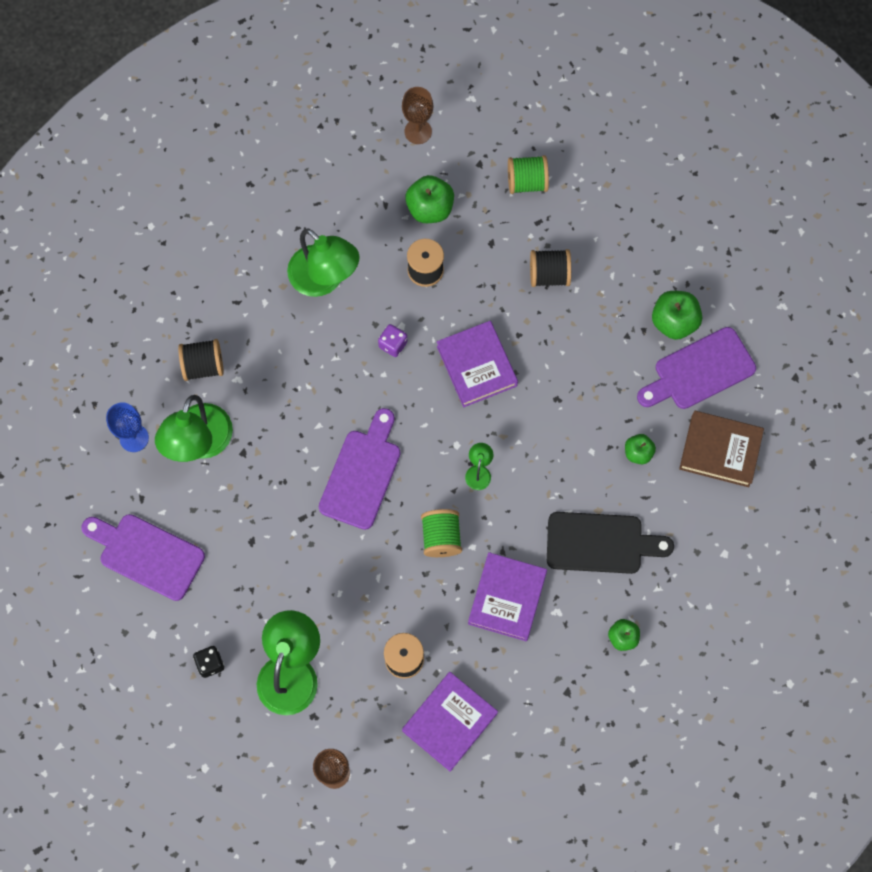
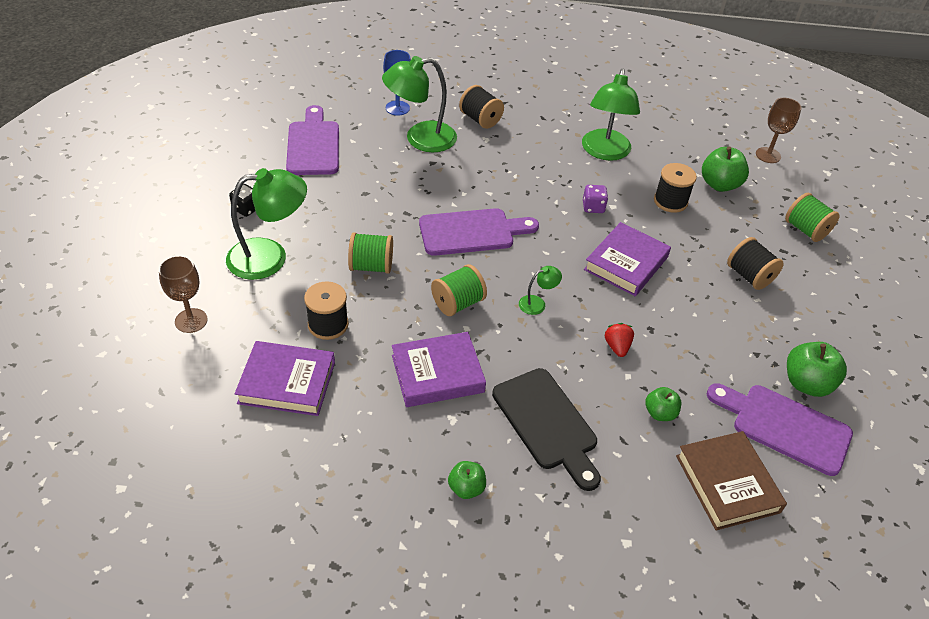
camera: 55 degrees right, 25 degrees down
none -> green spool [348,232,393,274]
none -> red strawberry [605,323,634,357]

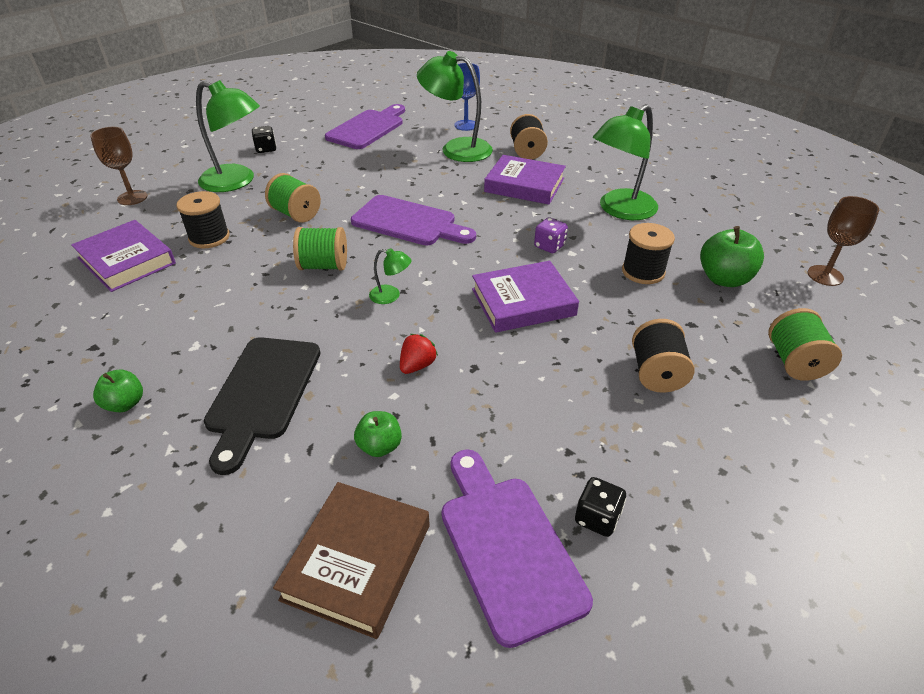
camera: 40 degrees right, 5 degrees down
purple book [392,332,486,407] -> purple book moved to [484,155,566,205]
green apple [787,342,847,397] -> black dice [575,477,626,537]

